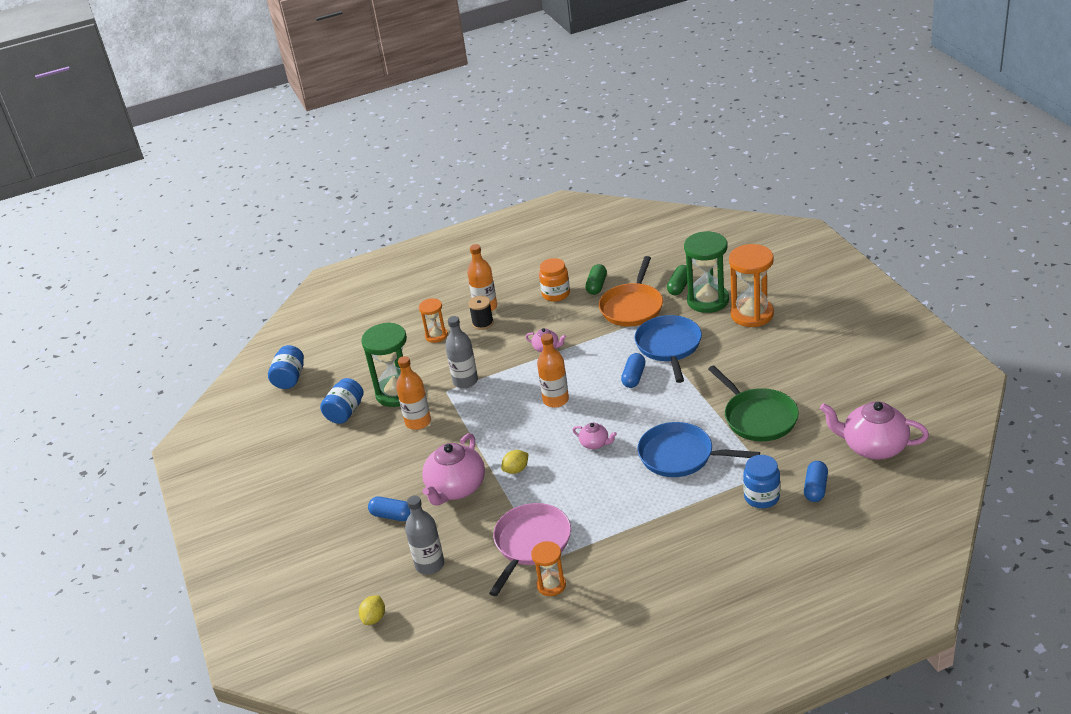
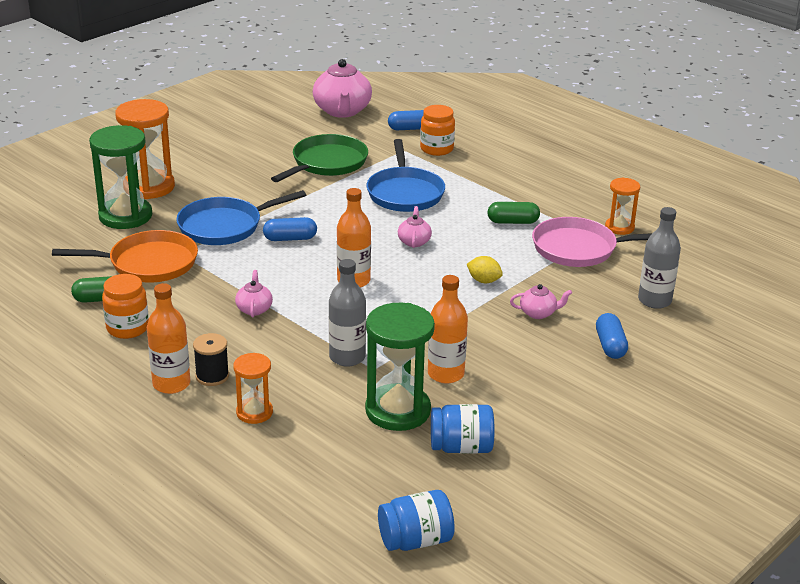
camera: 120 degrees left, 5 degrees down
yellow lemon [359,596,385,625] -> none
pink teapot [422,433,485,506] -> pink teapot [510,284,572,319], size x0.48
green capsule [667,265,687,295] -> green capsule moved to [487,202,540,224]
blue jar [743,455,780,508] -> orange jar [420,105,455,156]

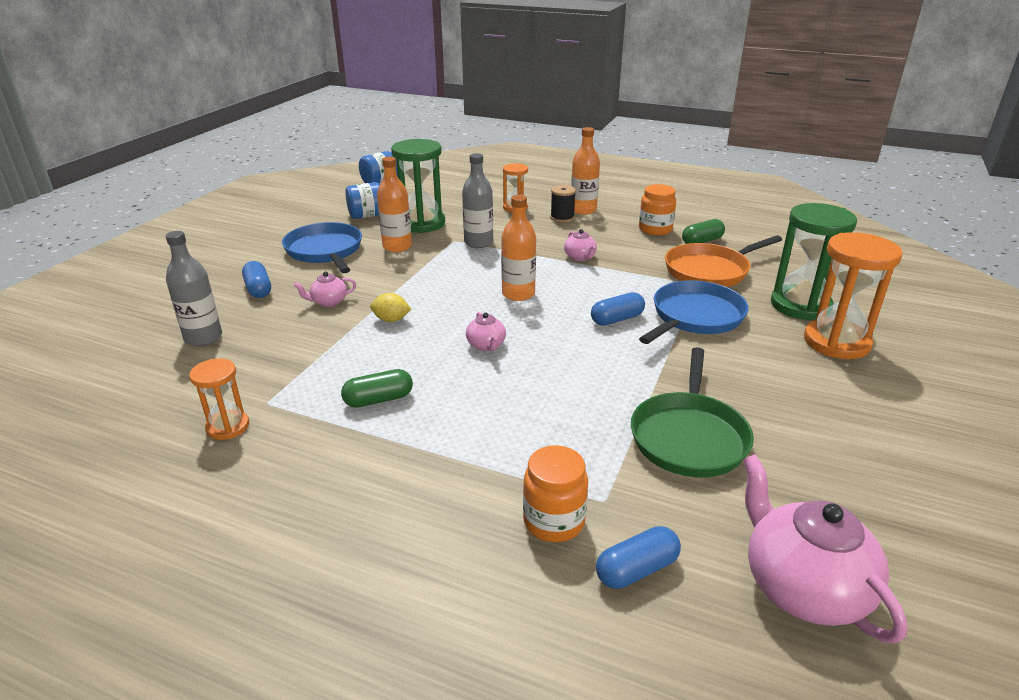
camera: 160 degrees right, 0 degrees up
blue pan [367,139,445,212] -> blue pan moved to [282,222,362,273]
pink pan [532,217,652,267] -> none

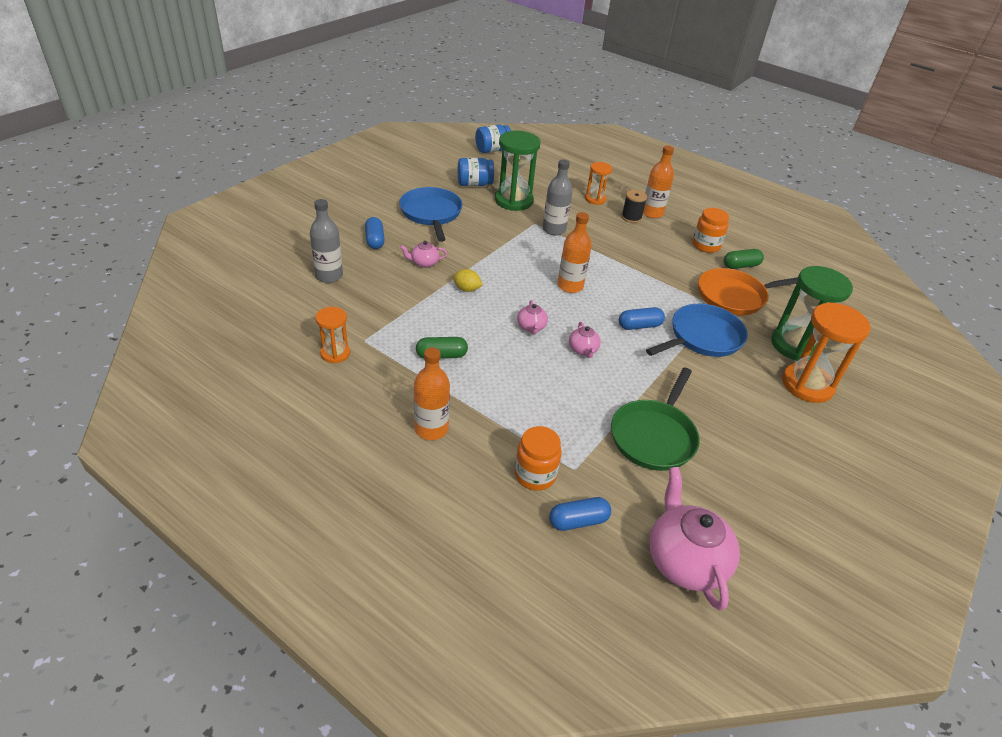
camera: 10 degrees right, 10 degrees up
orange bottle [377,157,412,252] -> orange bottle moved to [414,347,450,440]
pink teapot [564,229,597,261] -> pink teapot moved to [569,322,601,358]

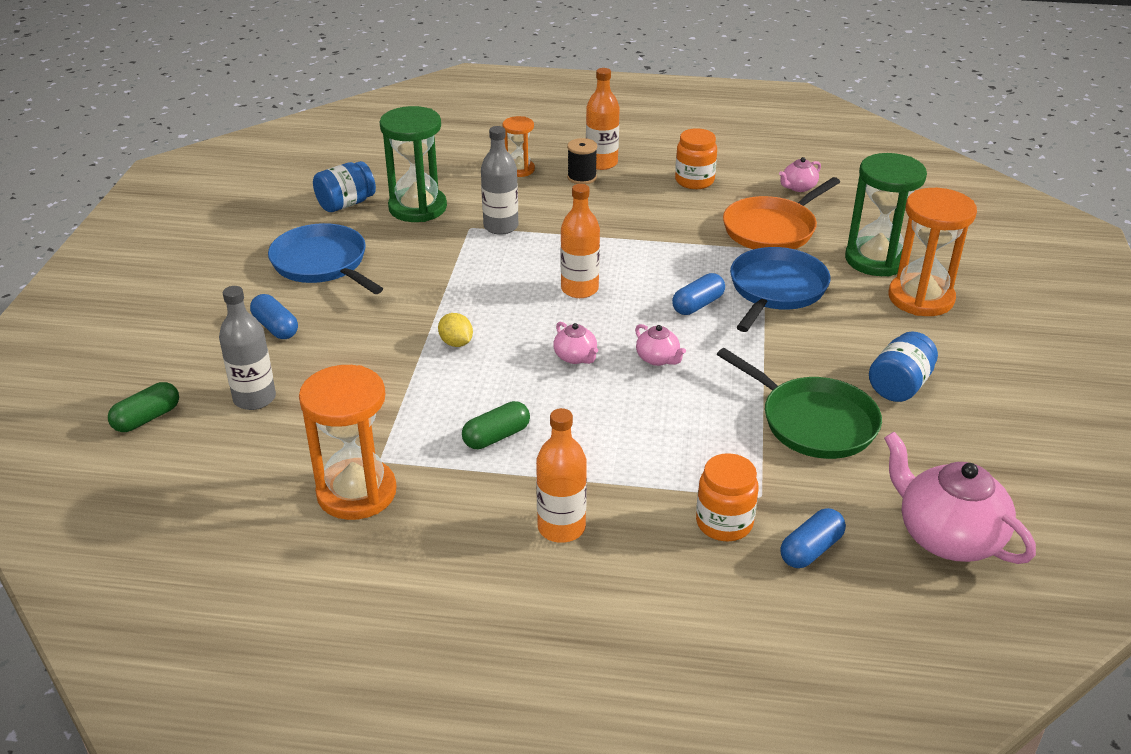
camera: 25 degrees left, 5 degrees down
orange hourglass [315,307,350,363] -> orange hourglass [299,365,397,520], size x1.80
pink teapot [400,241,447,268] -> pink teapot moved to [779,157,821,192]
yellow lemon [453,269,483,292] -> yellow lemon turned 60 degrees clockwise [438,313,473,347]
blue jar [475,124,511,153] -> blue jar moved to [869,331,938,402]
green pan [611,368,700,471] -> green pan turned 45 degrees counterclockwise [717,348,882,459]
green capsule [724,249,764,269] -> green capsule moved to [108,382,179,432]

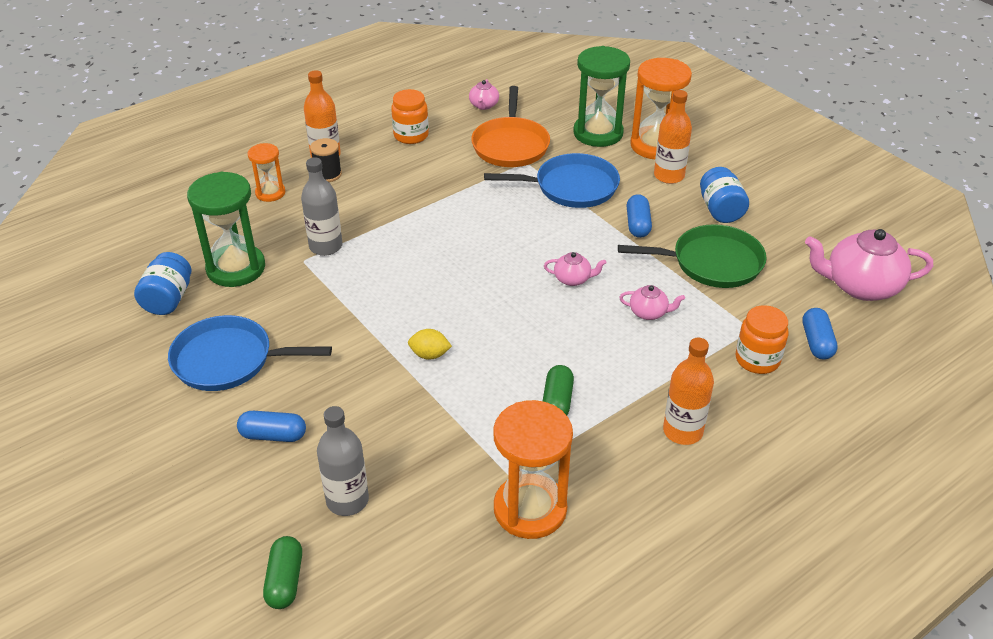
camera: 45 degrees left, 5 degrees up
pink teapot [553,322,598,364] -> pink teapot moved to [619,285,685,320]
orange bottle [561,184,600,298] -> orange bottle moved to [654,90,692,184]
blue capsule [672,273,725,315] -> blue capsule moved to [627,194,652,238]
blue pan [730,247,831,332] -> blue pan turned 105 degrees clockwise [484,153,620,208]

